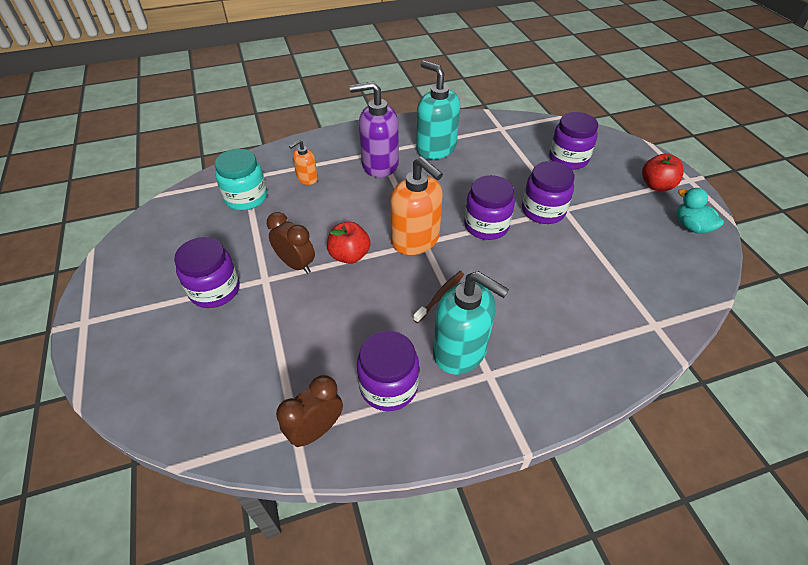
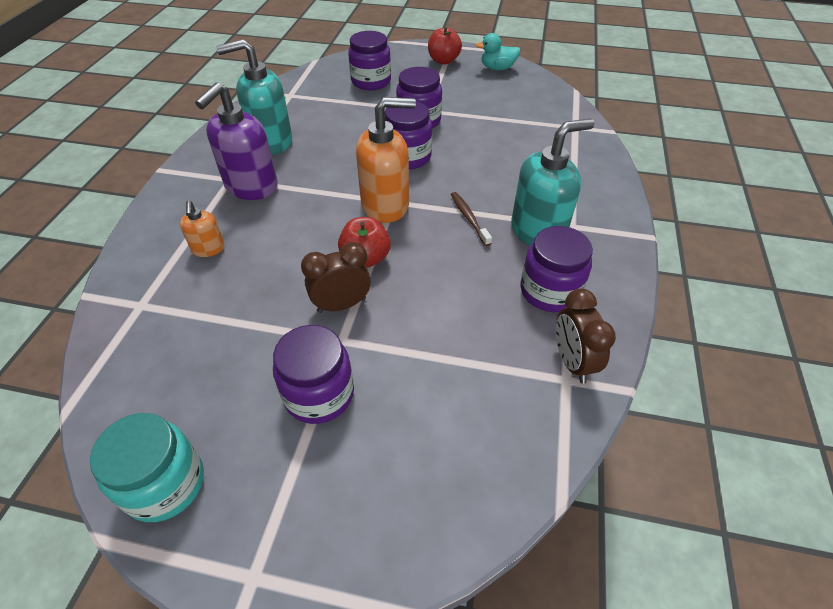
camera: 60 degrees left, 0 degrees up
turquoise jar [215,149,267,210] -> turquoise jar moved to [90,413,204,522]

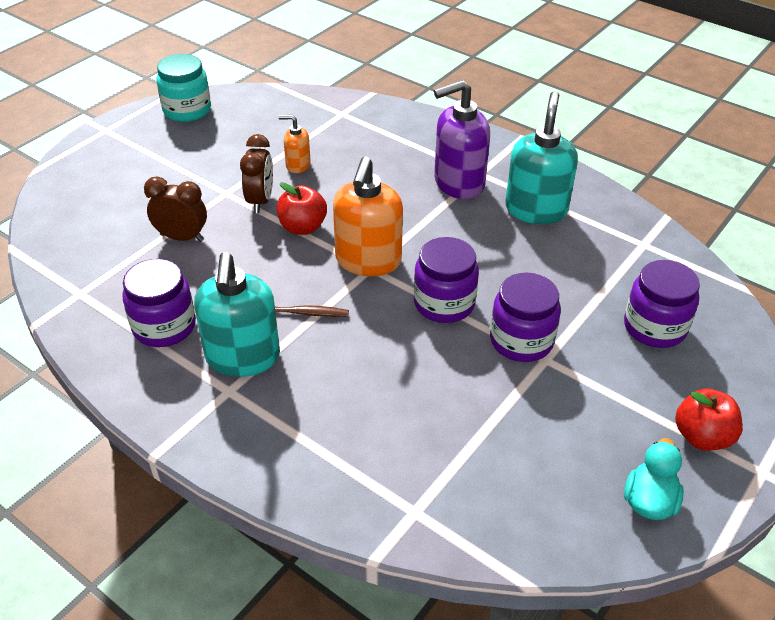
camera: 115 degrees right, 5 degrees down
orange soap dispenser [180,200,225,257] -> orange soap dispenser moved to [278,115,311,173]
purple soap dispenser [195,82,278,200] -> purple soap dispenser turned 75 degrees counterclockwise [434,80,490,199]
purple jar [273,325,354,424] -> none
brown clock [556,288,616,384] -> brown clock moved to [144,177,207,242]

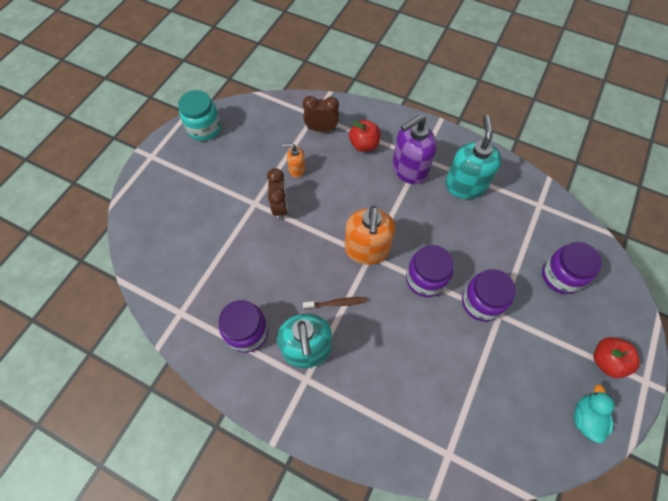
camera: 10 degrees left, 20 degrees up
brown clock [144,177,207,242] -> brown clock moved to [303,96,339,132]
red apple [277,182,327,235] -> red apple moved to [349,120,381,152]

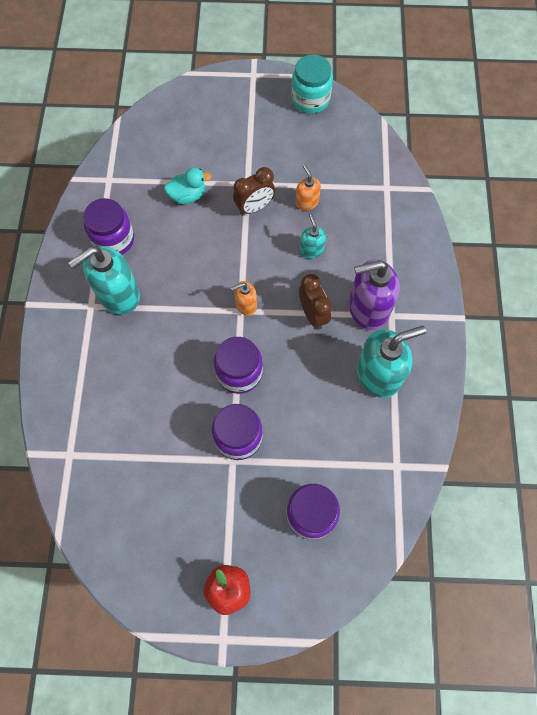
camera: 65 degrees right, 5 degrees up
brown clock [303,96,339,132] -> brown clock moved to [299,274,332,330]
brown toothbrush [303,297,367,309] -> none
orange soap dispenser [345,206,395,265] -> orange soap dispenser [231,281,257,316], size x0.51
red apple [349,120,381,152] -> none
purple soap dispenser [392,115,437,184] -> purple soap dispenser turned 45 degrees counterclockwise [349,259,400,330]
turquoise duck [574,384,615,443] -> turquoise duck moved to [164,168,212,204]
none -> turquoise soap dispenser [300,214,326,258]

